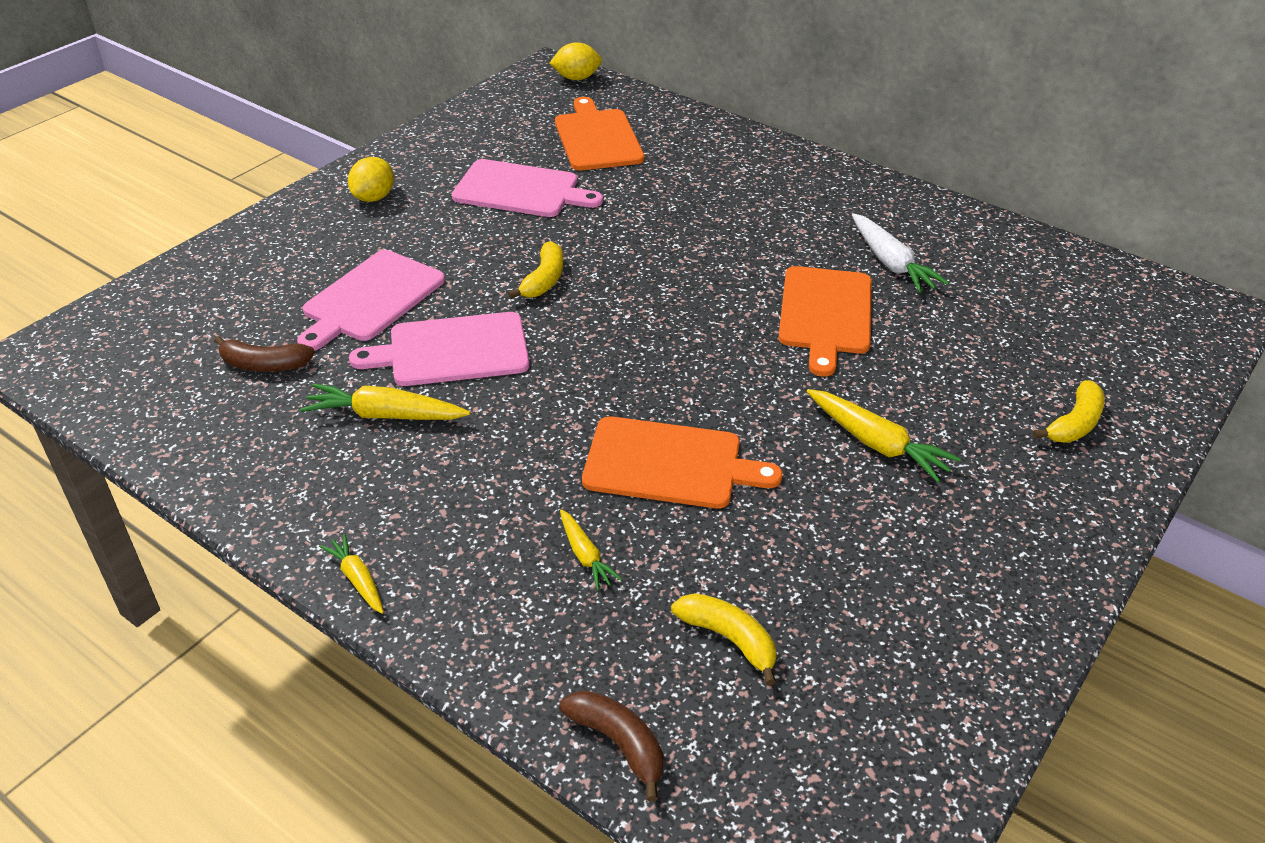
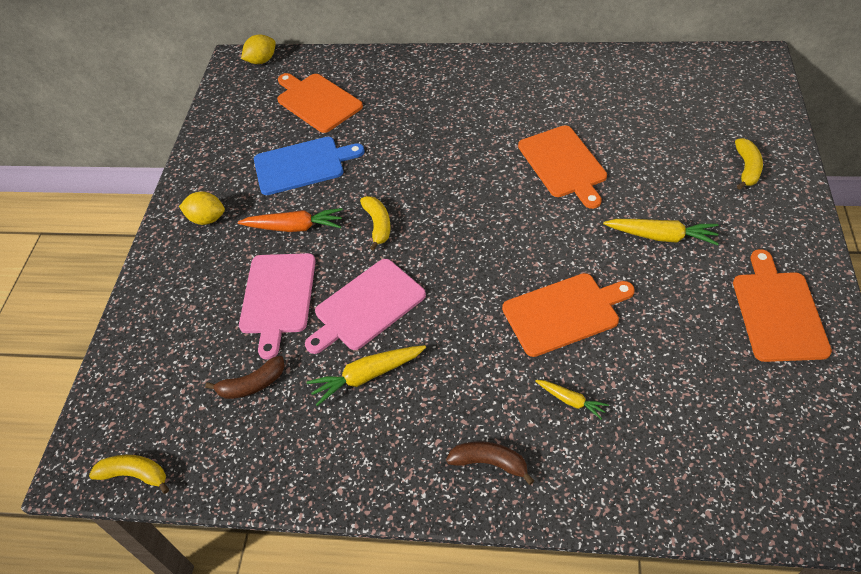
camera: 25 degrees left, 10 degrees up
yellow carrot [320,534,384,614] -> none
yellow lemon [348,157,394,202] -> yellow lemon turned 75 degrees counterclockwise [179,191,225,225]
pink cutting board [452,159,603,217] -> blue cutting board [254,137,364,195]
brown banana [559,690,663,802] -> brown banana moved to [446,441,534,485]
yellow banana [671,593,777,685] -> yellow banana moved to [89,455,169,494]
white carrot [852,213,949,293] -> none
none -> orange carrot [238,208,343,232]
none -> orange cutting board [733,249,832,362]

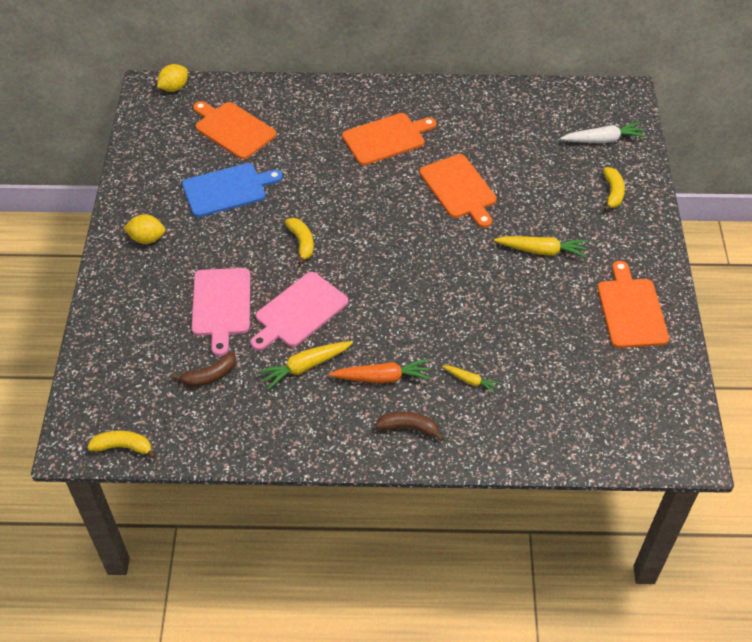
camera: 10 degrees left, 0 degrees up
orange carrot [238,208,343,232] -> orange carrot moved to [329,359,431,383]
orange cutting board [502,273,635,357] -> orange cutting board moved to [342,113,437,165]
none -> white carrot [560,122,646,143]

